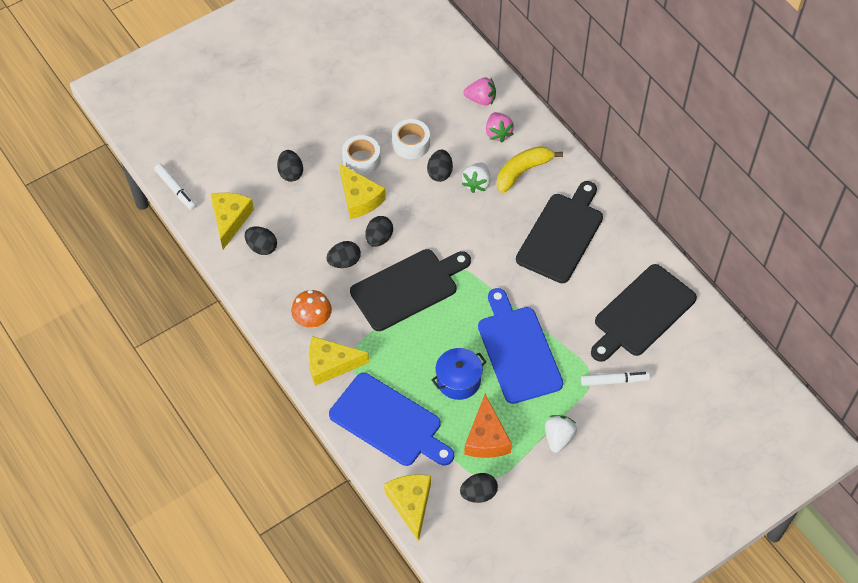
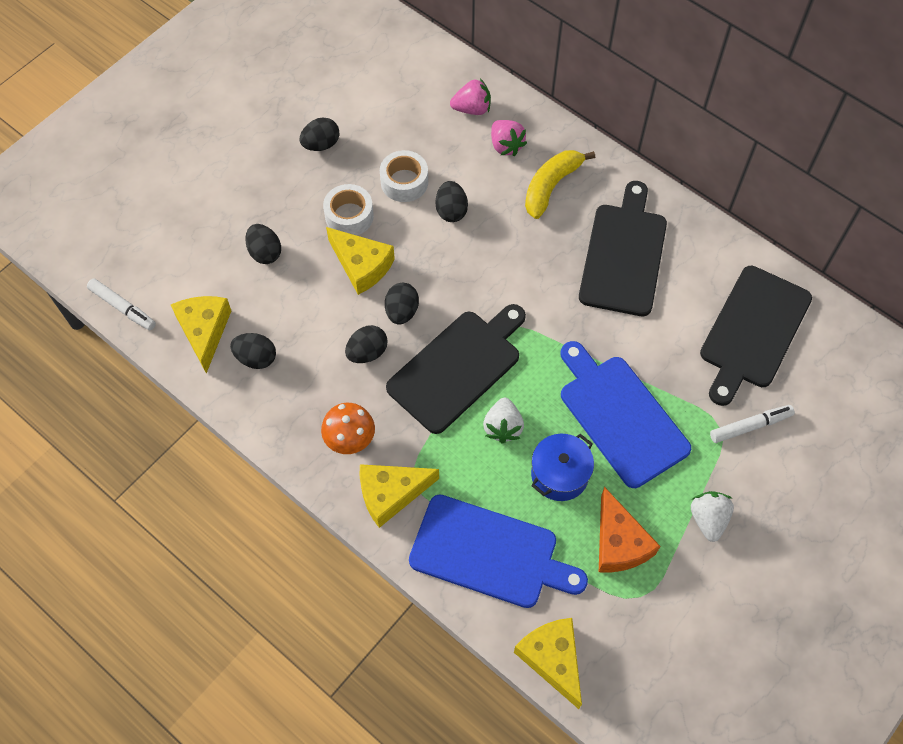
camera: 15 degrees left, 5 degrees up
black egg [460,473,498,503] -> black egg moved to [300,118,339,151]
white strawberry [462,162,490,193] -> white strawberry moved to [483,398,524,444]

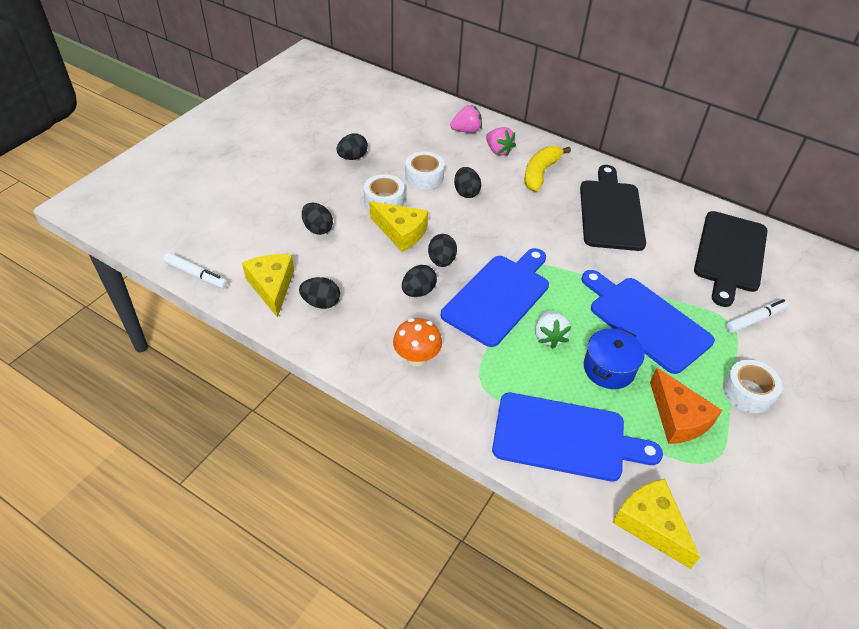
camera: 10 degrees left, 15 degrees down
yellow cheese [360,464,439,528] -> none
black cutting board [386,304,526,434] -> blue cutting board [440,248,549,347]
white strawberry [691,491,734,542] -> white tape [723,360,782,413]

